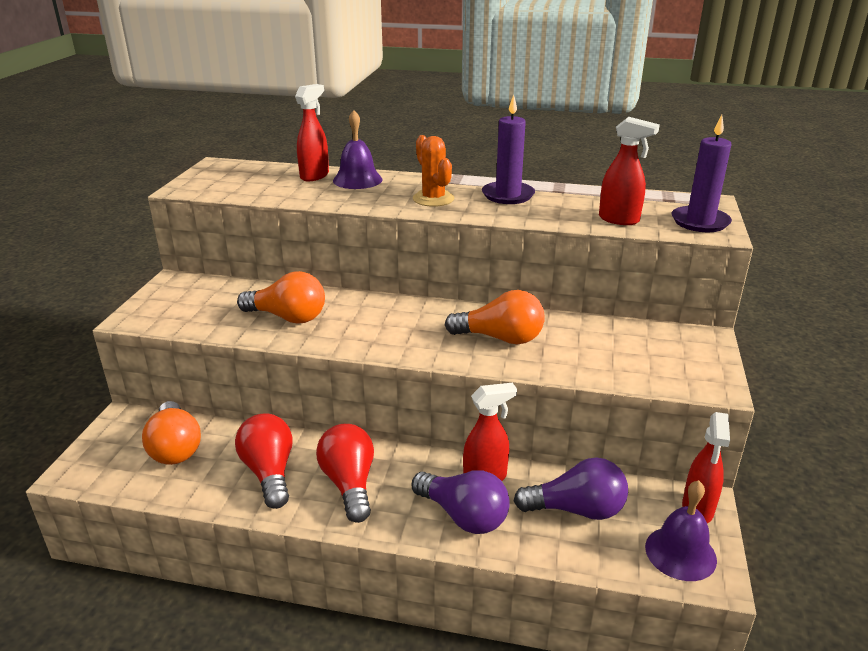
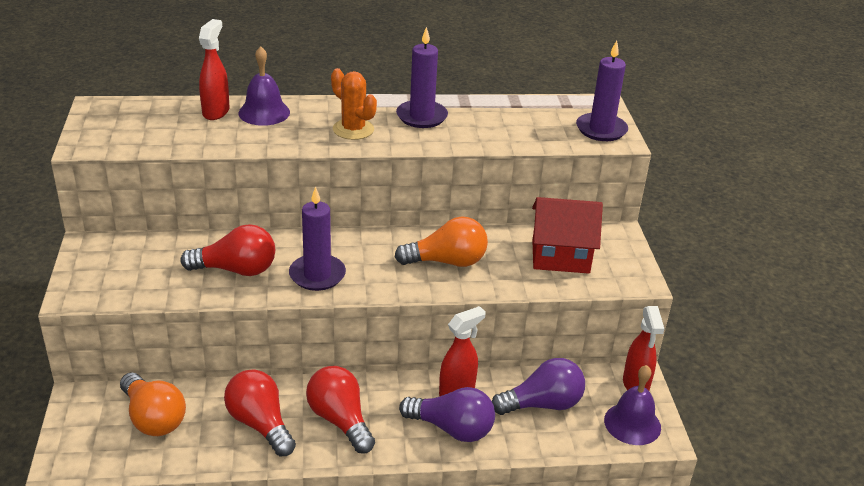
camera: 20 degrees left, 5 degrees up
orange light bulb [237,271,325,324] -> red light bulb [180,224,275,276]
red spray bottle [599,117,660,225] -> none
none -> purple candle [289,186,346,291]
none -> red house [532,197,603,274]

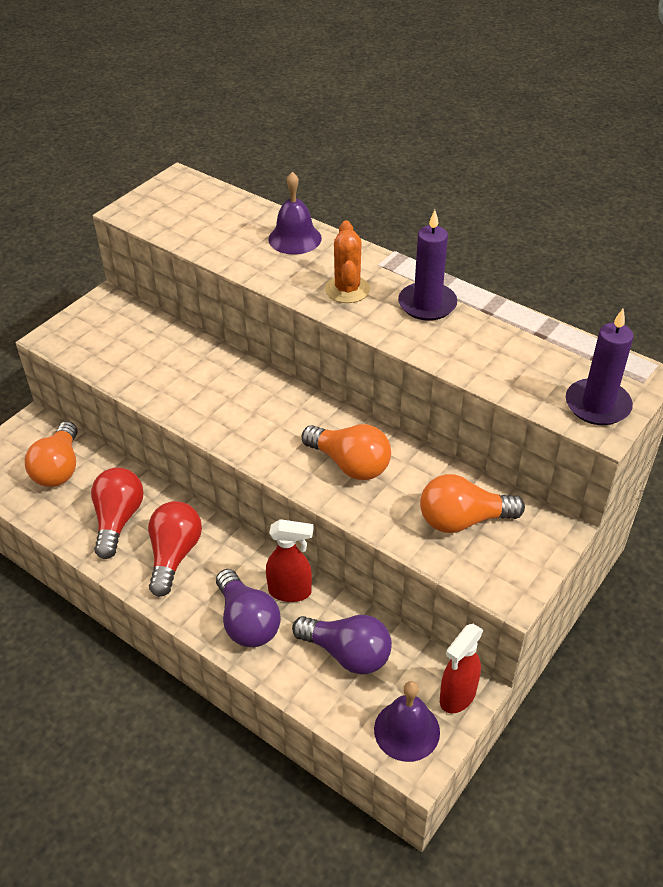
camera: 45 degrees right, 10 degrees up
red light bulb [180,224,275,276] -> none
red spray bottle [199,19,230,120] -> none
purple candle [289,186,346,291] -> none
red house [532,197,603,274] -> orange light bulb [420,474,525,533]

